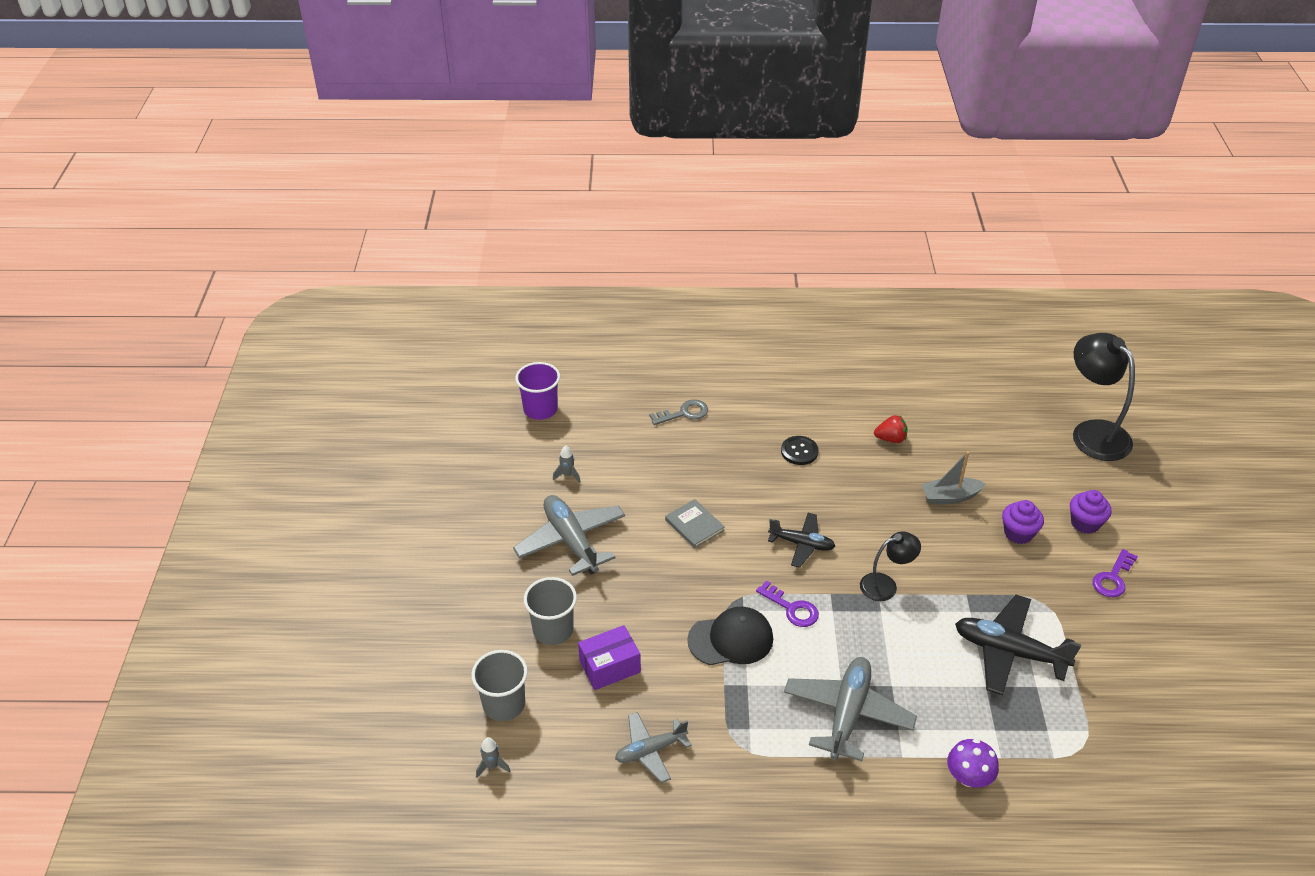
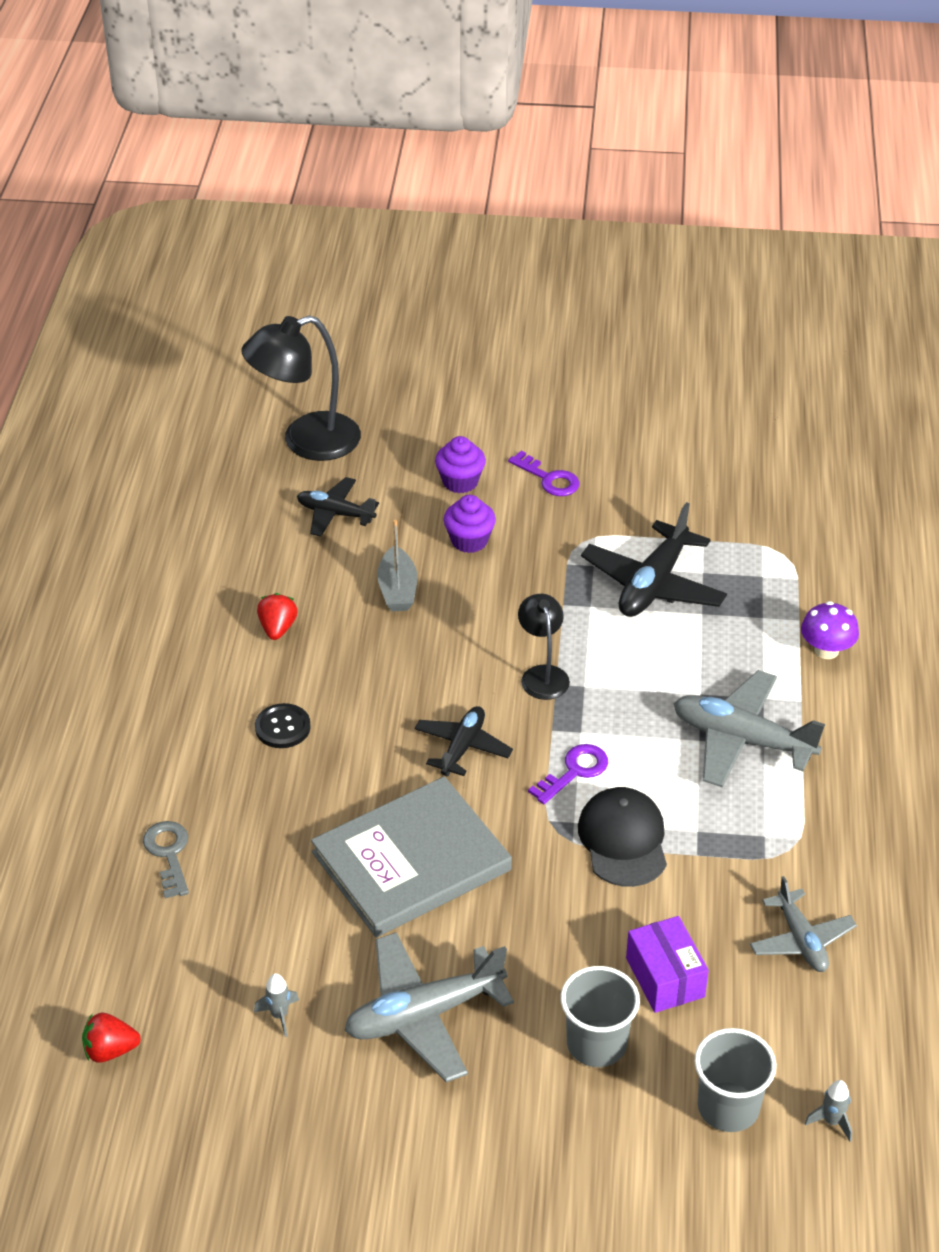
camera: 85 degrees left, 0 degrees up
purple cup [515,362,560,420] -> red strawberry [82,1013,141,1063]
grey book [665,499,725,548] -> grey book [311,776,512,937], size x2.21
none -> black plane [297,477,379,537]

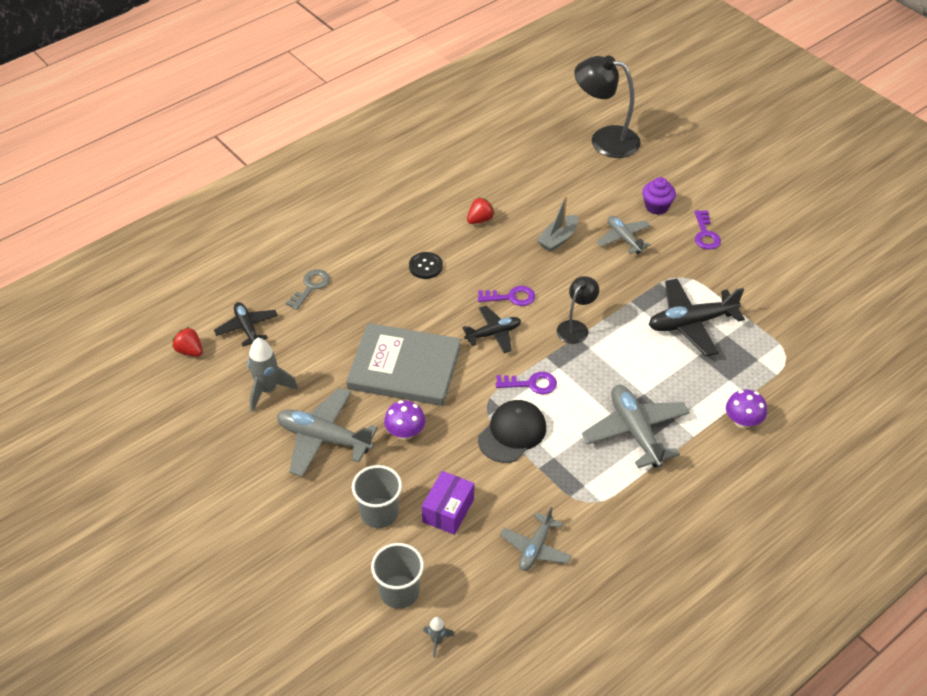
camera: 45 degrees right, 5 degrees up
grey rocket [254,973,299,1037] -> grey rocket [248,338,298,412], size x1.93
black plane [297,477,379,537] -> black plane moved to [214,302,278,347]
purple cupcake [444,495,496,553] -> grey plane [597,216,651,254]
none -> purple mushroom [384,400,425,440]
none -> purple key [478,286,535,306]

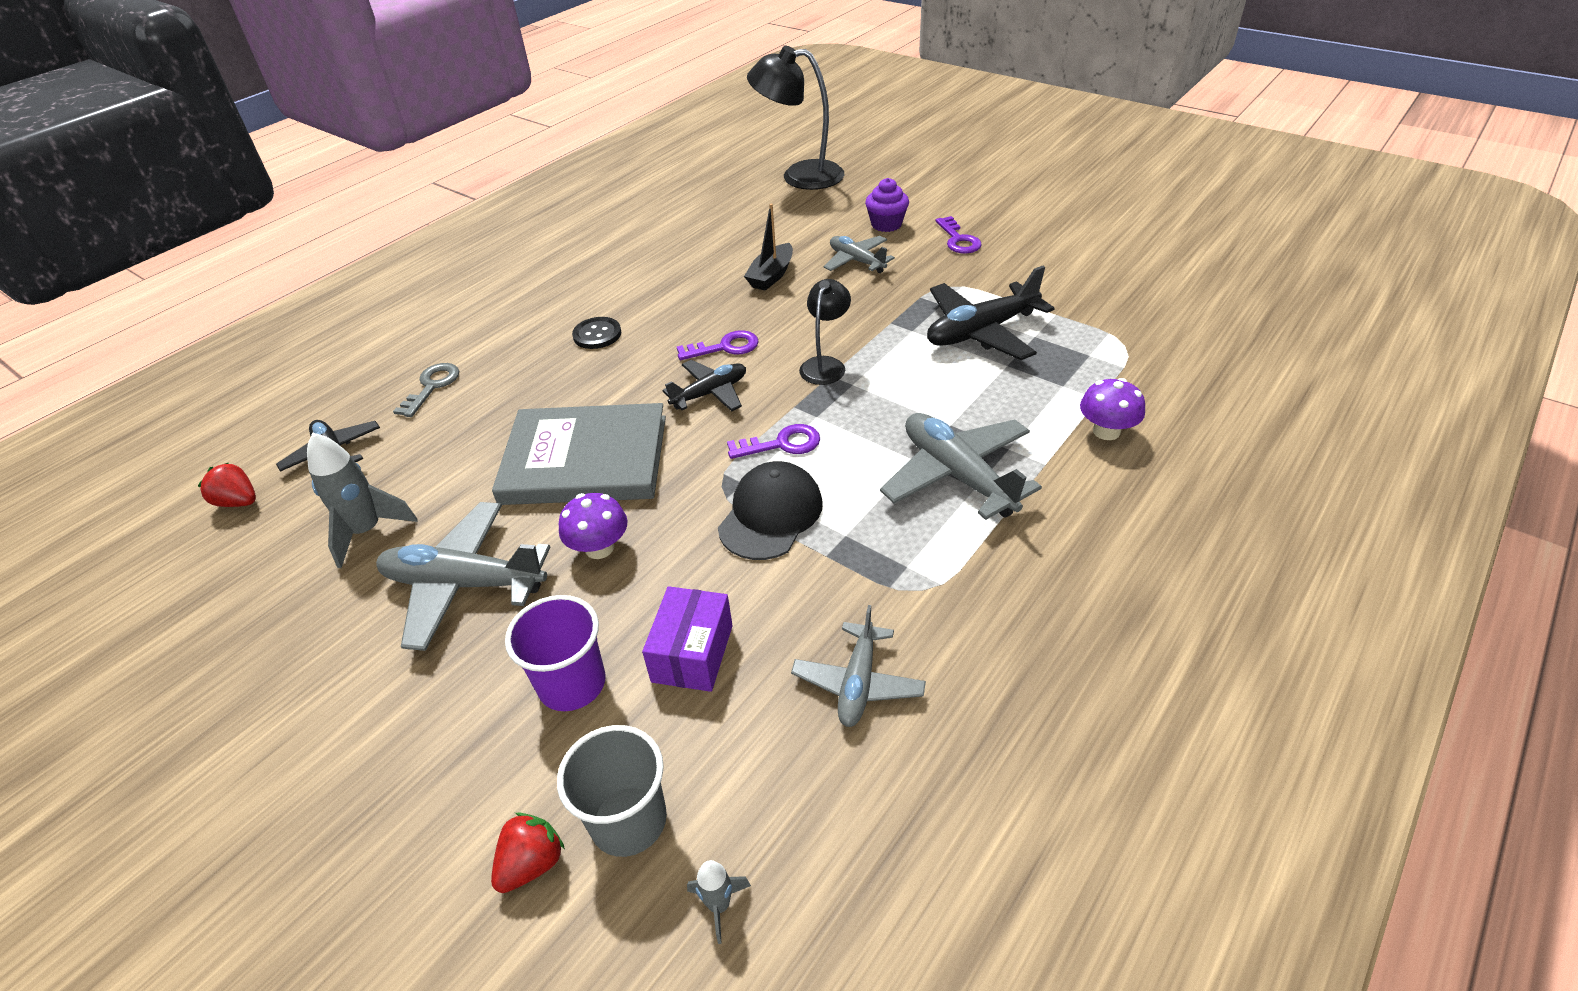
camera: 10 degrees left, 5 degrees down
grey cup [352,465,402,528] -> purple cup [505,595,606,711]
red strawberry [467,197,495,224] -> red strawberry moved to [491,813,565,893]
grey boat [537,195,578,252] -> black boat [744,203,793,291]

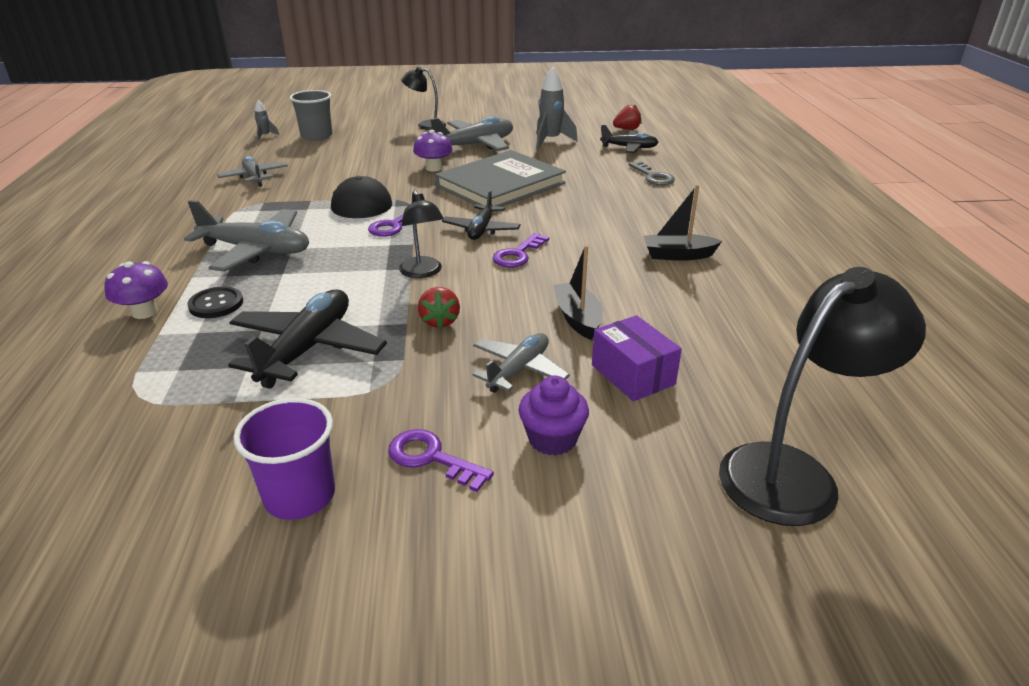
camera: 135 degrees right, 10 degrees down
red strawberry [491,813,565,893] -> red strawberry moved to [418,287,460,329]
purple cup [505,595,606,711] -> purple cup moved to [233,398,335,520]
black button [572,317,621,349] -> black button moved to [187,286,243,318]
purple box [642,586,733,692] -> purple box moved to [592,315,682,401]
grey plane [823,236,895,273] -> grey plane turned 60 degrees counterclockwise [472,333,570,393]
none -> black lamp [401,67,446,130]
none -> black boat [643,185,722,261]

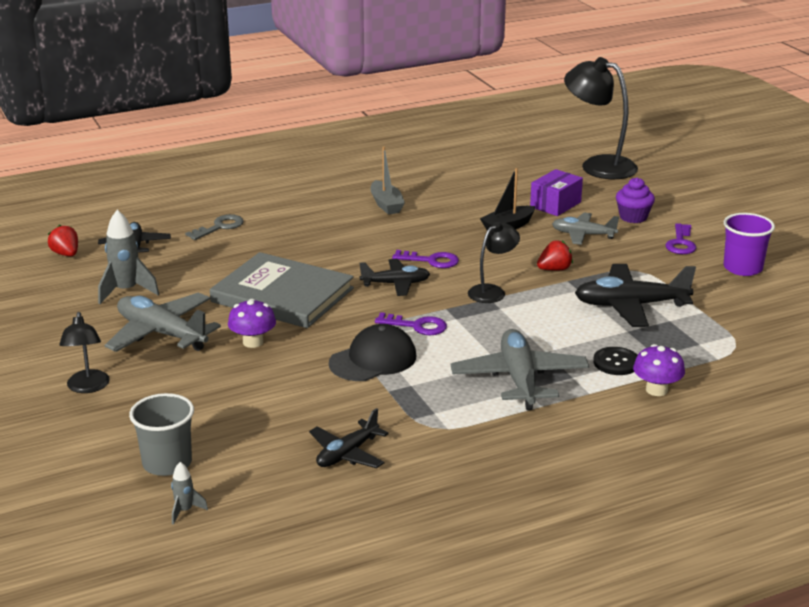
camera: 110 degrees left, 5 degrees down
grey plane [217,156,288,187] -> black plane [309,408,389,468]
black boat [643,185,722,261] -> grey boat [370,147,405,215]

